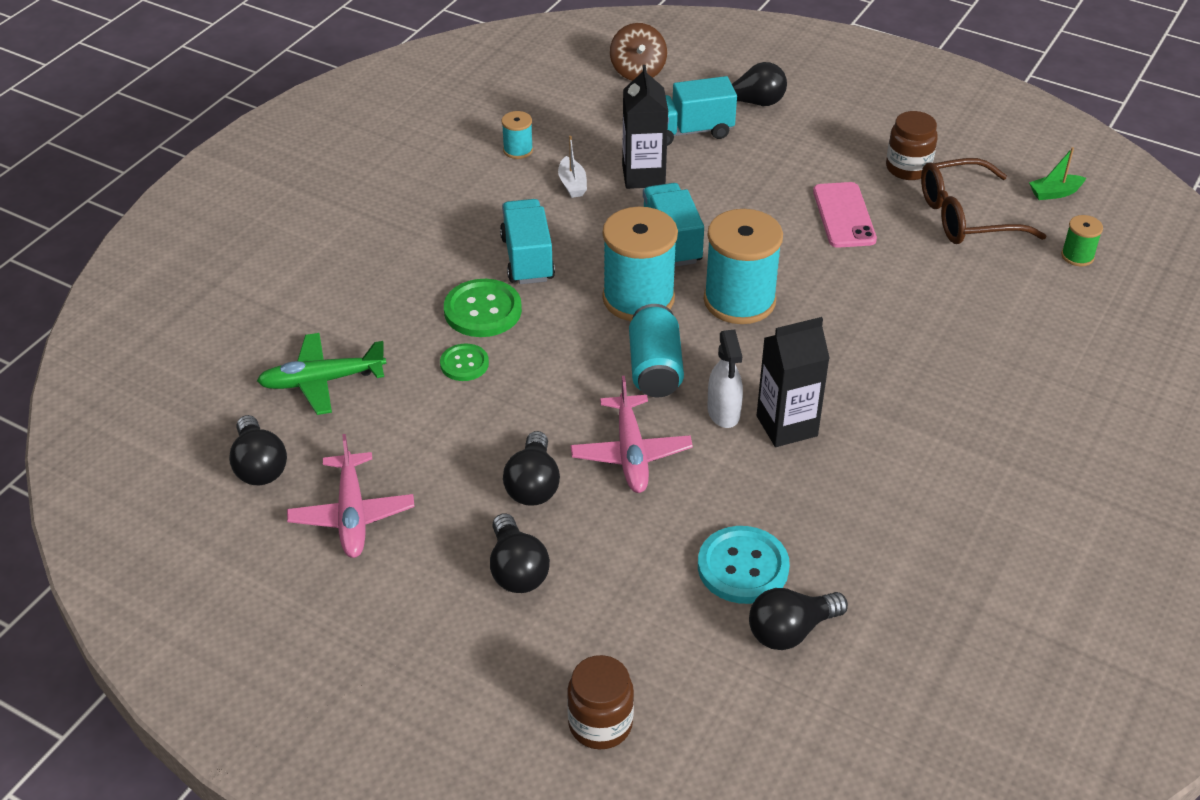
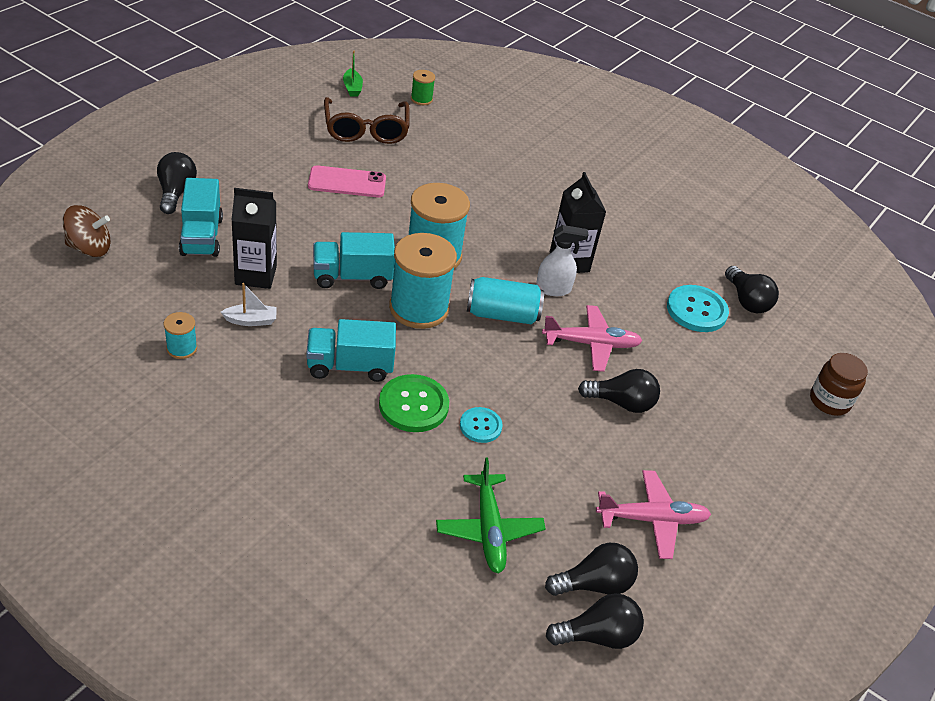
camera: 90 degrees left, 0 degrees up
green button [440,343,489,381] -> turquoise button [460,407,502,443]
black light bulb [490,513,550,593] -> black light bulb moved to [546,593,644,649]
brown jar [886,111,938,180] -> none

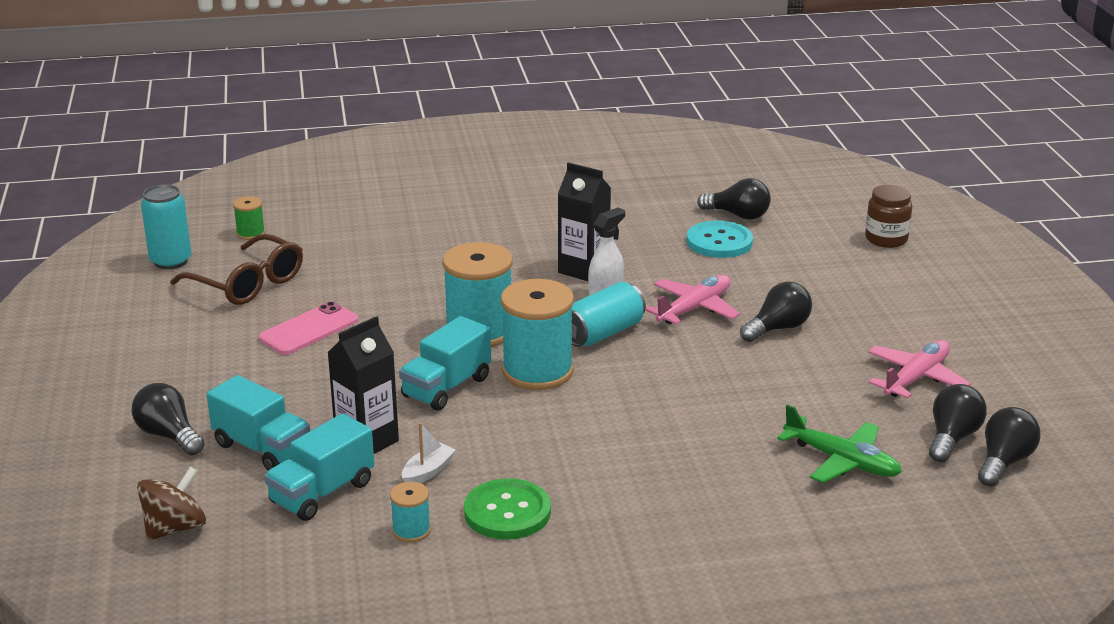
camera: 40 degrees left, 15 degrees down
turquoise truck [306,319,396,382] -> turquoise truck moved to [264,413,374,521]
green boat [343,51,363,97] -> turquoise can [141,184,191,269]
green button [379,374,449,432] -> green button moved to [464,478,551,540]
turquoise button [460,407,502,443] -> none

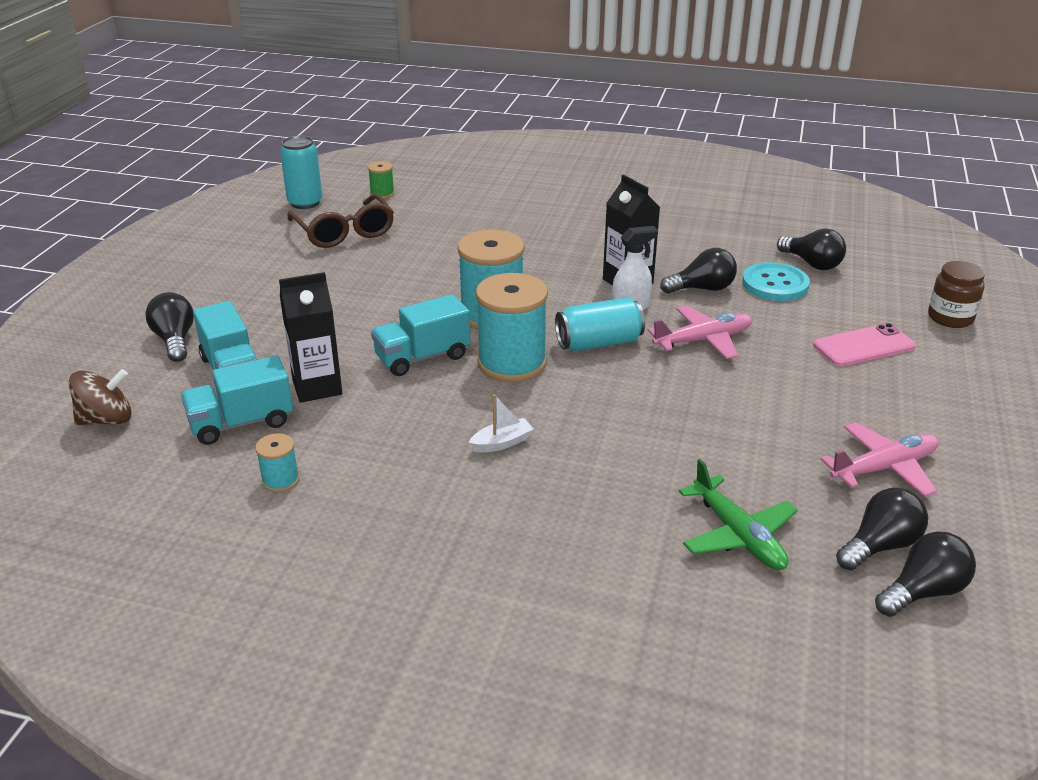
camera: 25 degrees right, 5 degrees up
pink phone [259,301,358,355] -> pink phone moved to [813,323,916,367]
white boat [402,422,456,483] -> white boat moved to [468,394,534,453]
green button [464,478,551,540] -> none
black light bulb [740,281,812,342] -> black light bulb moved to [660,248,737,294]

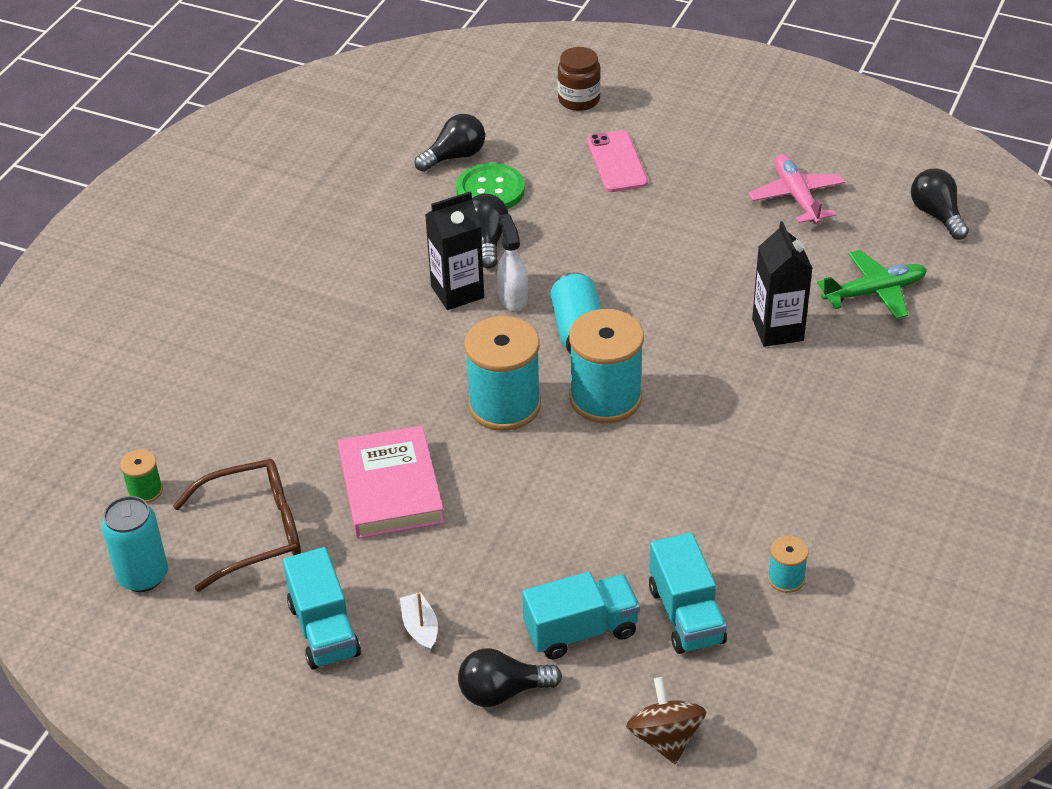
camera: 80 degrees left, 10 degrees up
black carton [279,272,342,403] -> black carton moved to [752,221,813,347]
turquoise truck [371,294,471,376] -> turquoise truck moved to [283,547,361,670]
white boat [468,394,534,453] -> white boat moved to [400,592,438,652]
pink plane [647,305,752,359] -> none
turquoise button [742,262,810,301] -> green button [456,163,525,209]
black light bulb [836,488,928,570] -> none
none -> pink book [338,425,444,539]

